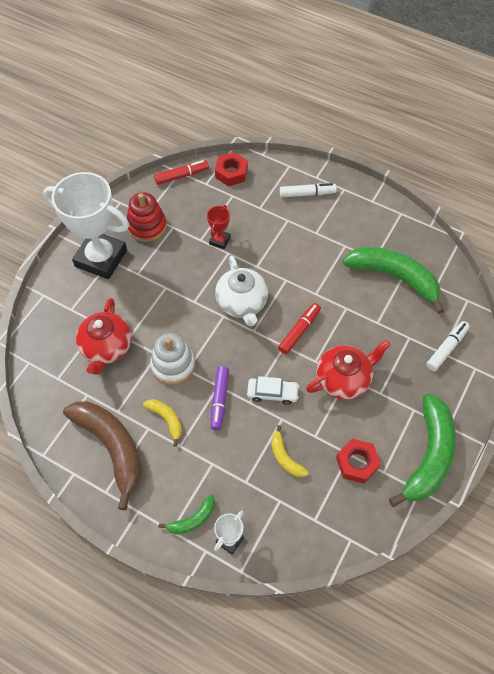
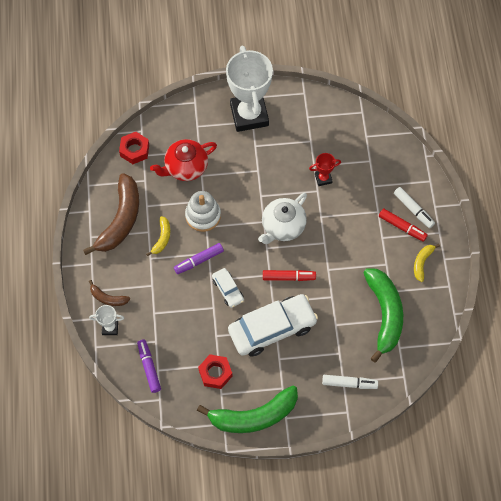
camera: 55 degrees right, 5 degrees up
red stacking toy [127,192,167,242] -> none
red marker [154,160,209,185] -> red marker moved to [379,208,428,242]
green banana [159,495,215,535] -> brown banana [89,280,130,306]
red nut [215,152,248,186] -> red nut moved to [119,132,149,164]
yellow banana [271,425,309,478] -> yellow banana moved to [414,244,440,282]
red teapot [306,340,391,400] -> white car [228,294,318,357]
none -> purple marker [137,339,161,393]

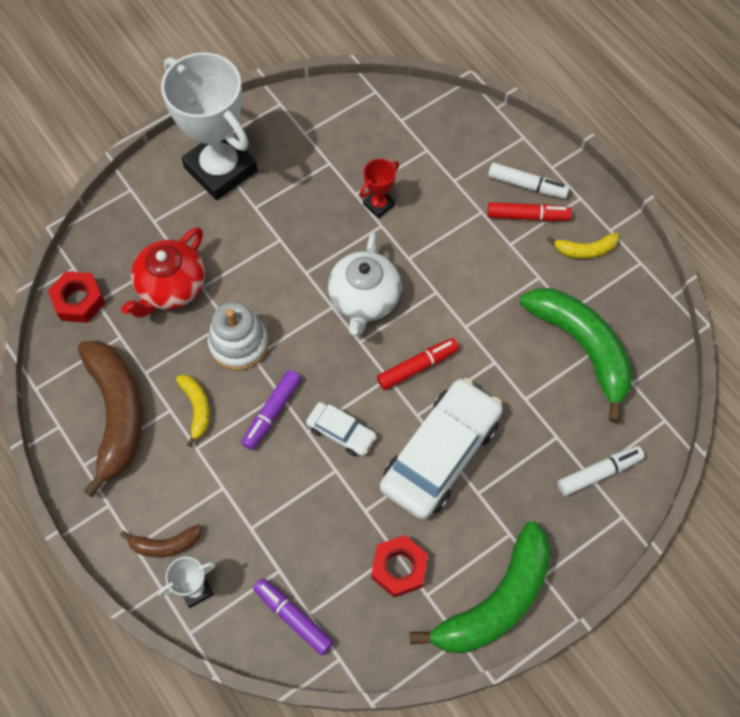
camera: 30 degrees left, 0 degrees up
yellow banana [414,244,440,282] -> yellow banana turned 90 degrees counterclockwise [547,233,619,259]

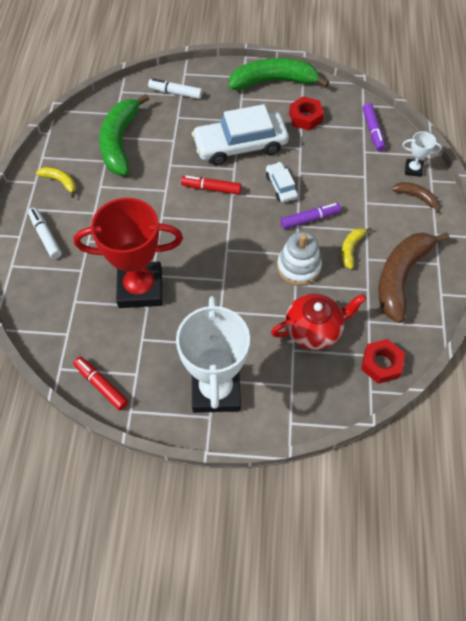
camera: 140 degrees left, 5 degrees down
white teapot [328,233,401,336] -> none
red trophy [359,159,399,218] -> red trophy [74,198,183,308], size x2.33
red marker [487,202,572,221] -> red marker moved to [73,356,129,410]

